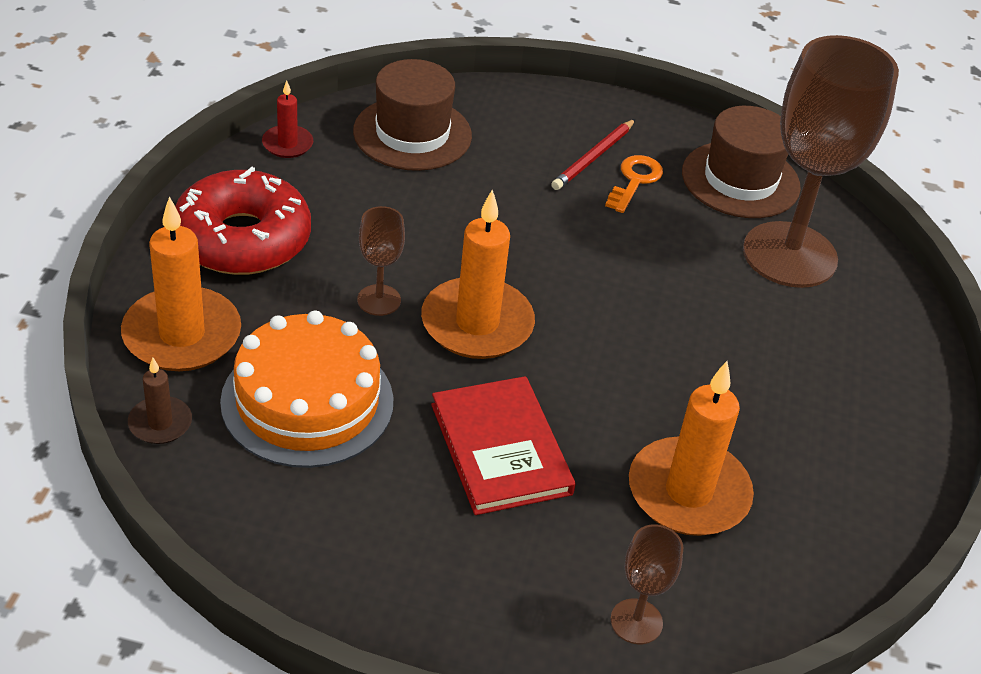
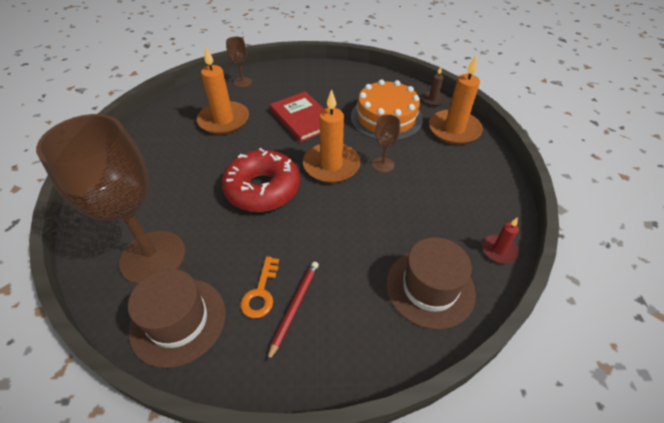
camera: 170 degrees right, 5 degrees up
red donut [175,167,311,275] -> red donut moved to [222,148,300,212]

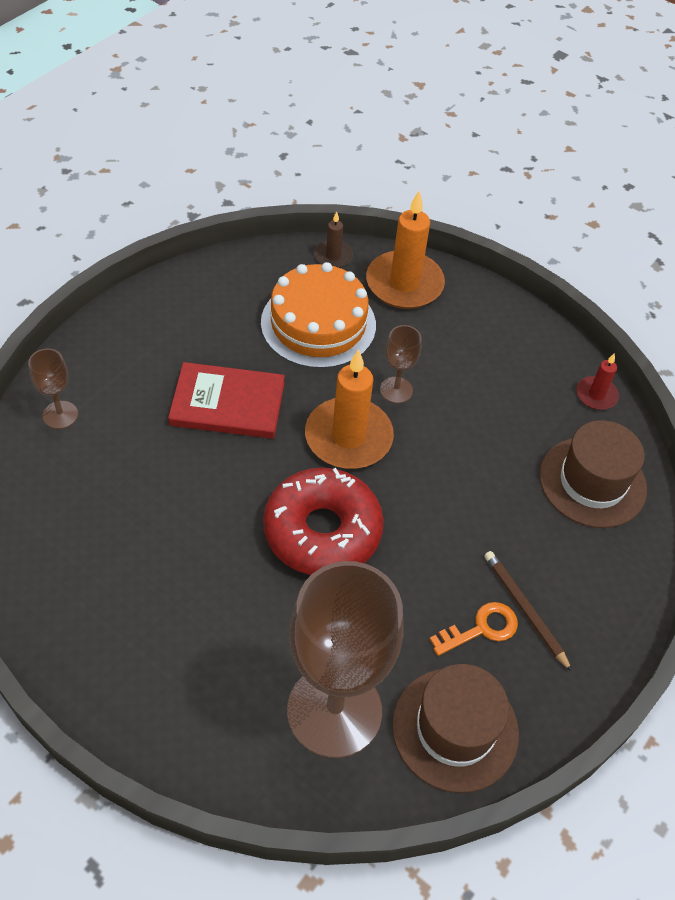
camera: 55 degrees left, 5 degrees up
orange candle [197,46,249,135] -> none
orange key [240,256,279,318] -> orange key turned 75 degrees counterclockwise [430,602,518,656]
red pencil [267,262,319,362] -> brown pencil [484,551,572,672]

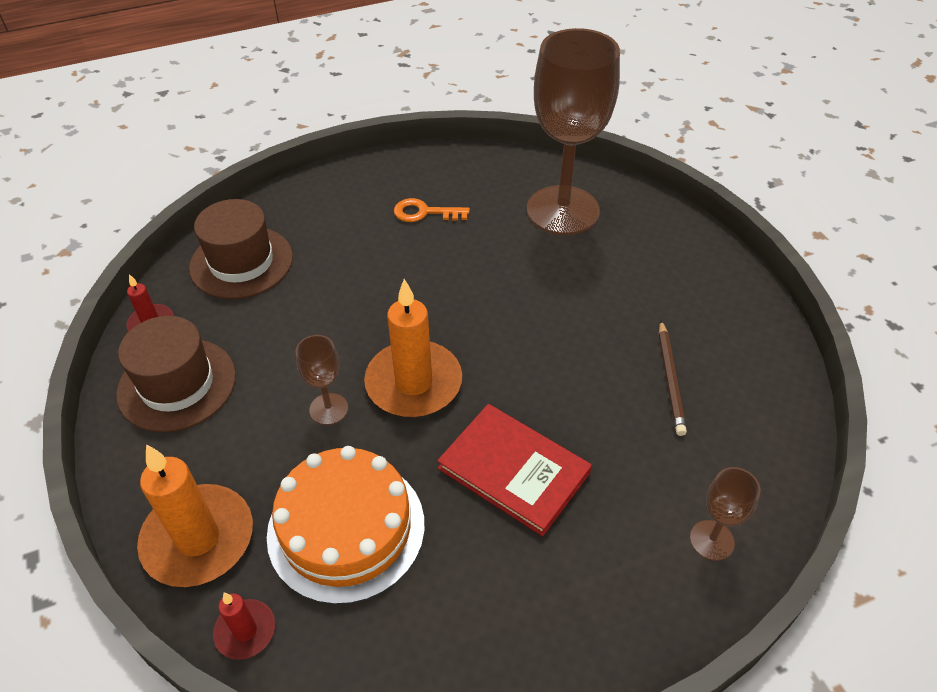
camera: 145 degrees left, 5 degrees down
red donut [263,467,384,575] -> none
brown candle [314,211,353,268] -> red candle [213,593,275,660]
brown hat [392,664,519,793] -> brown hat moved to [116,316,236,433]
brown pencil [484,551,572,672] -> brown pencil moved to [659,321,687,436]

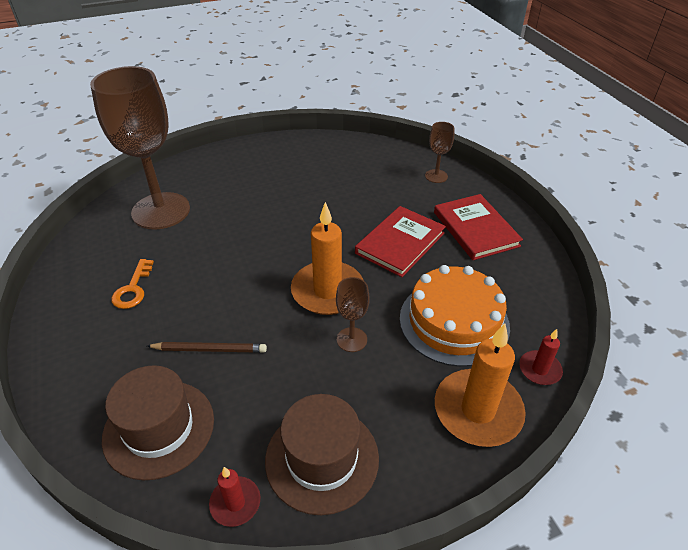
camera: 90 degrees left, 5 degrees down
brown pencil [659,321,687,436] -> brown pencil moved to [147,342,267,353]
none -> red book [434,194,523,260]

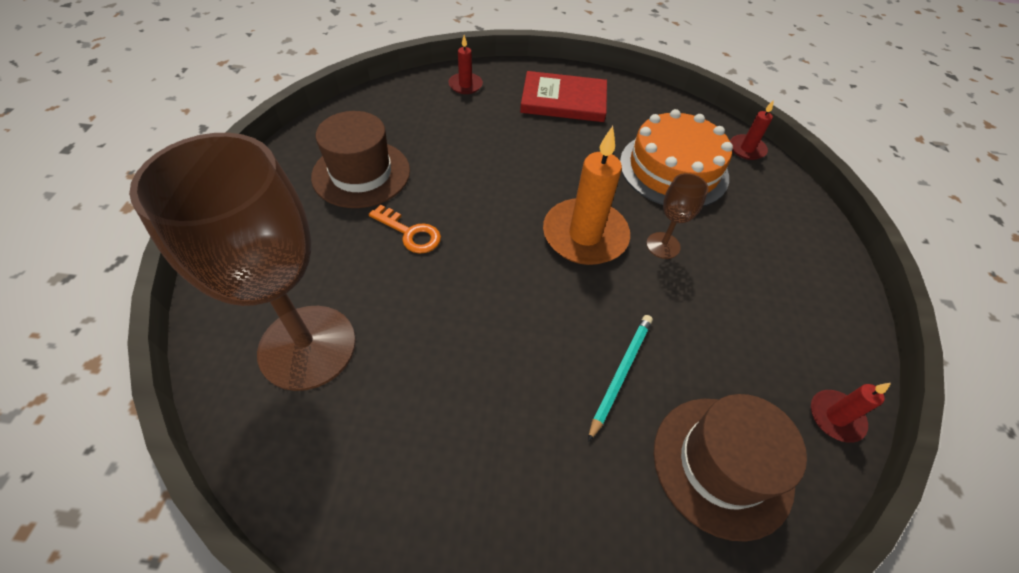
camera: 65 degrees left, 10 degrees up
orange key [111,259,154,309] -> orange key moved to [369,204,441,254]
brown pencil [147,342,267,353] -> turquoise pencil [588,315,653,442]
brown hat [265,394,379,515] -> brown hat moved to [311,111,410,208]
red book [355,206,446,277] -> none
brown goblet [425,122,454,183] -> red candle [448,35,483,94]
orange candle [435,324,526,447] -> none

